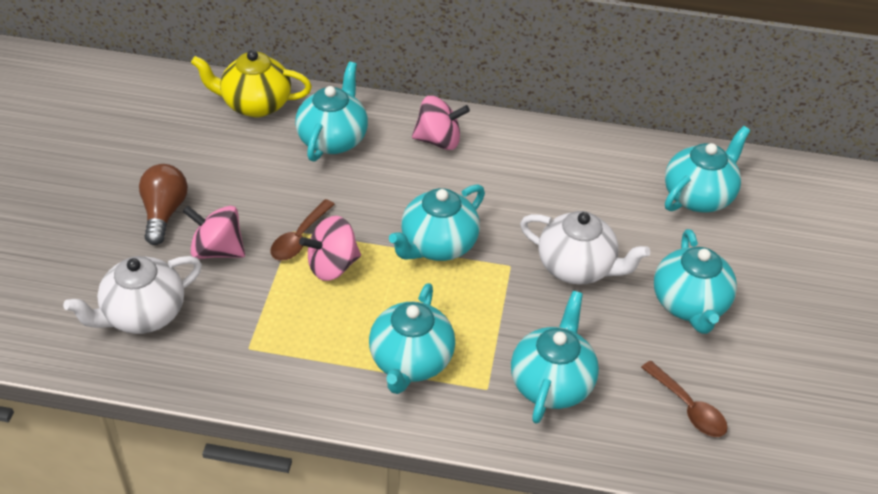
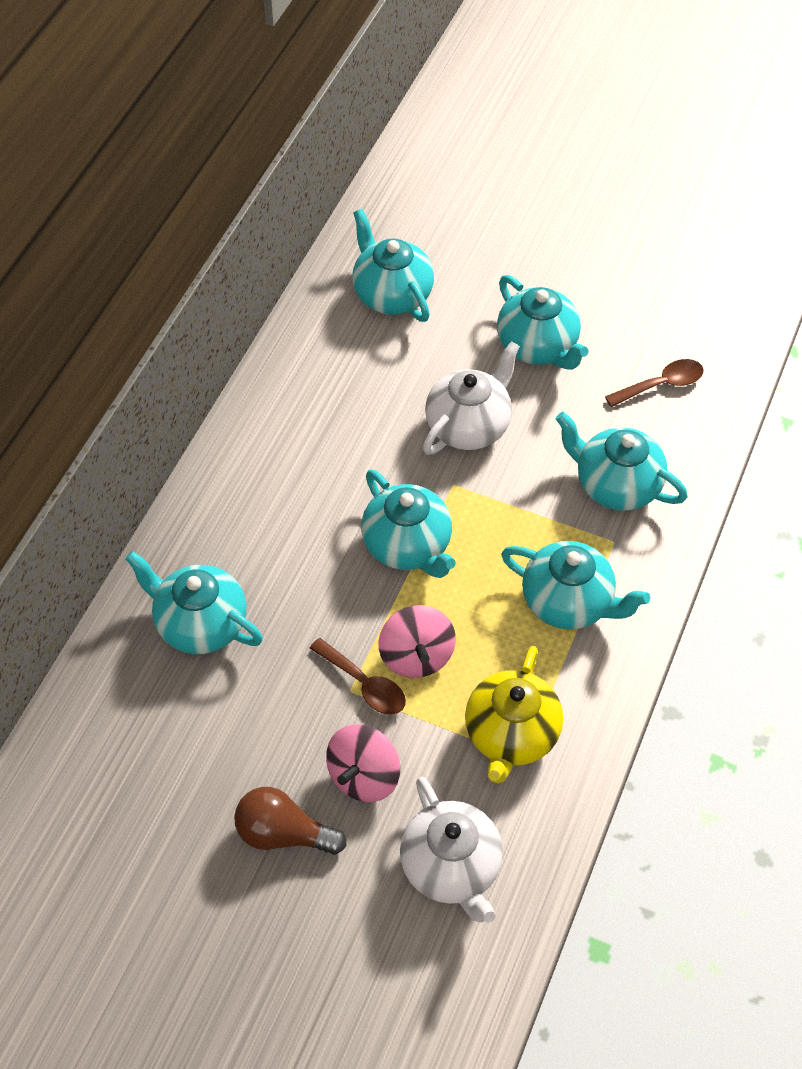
camera: 75 degrees left, 10 degrees up
yellow teapot [191,50,312,117] -> yellow teapot moved to [465,646,563,784]
pink spinning top [412,96,470,150] -> none
turquoise teapot [654,229,737,334] -> turquoise teapot turned 45 degrees clockwise [497,275,588,370]

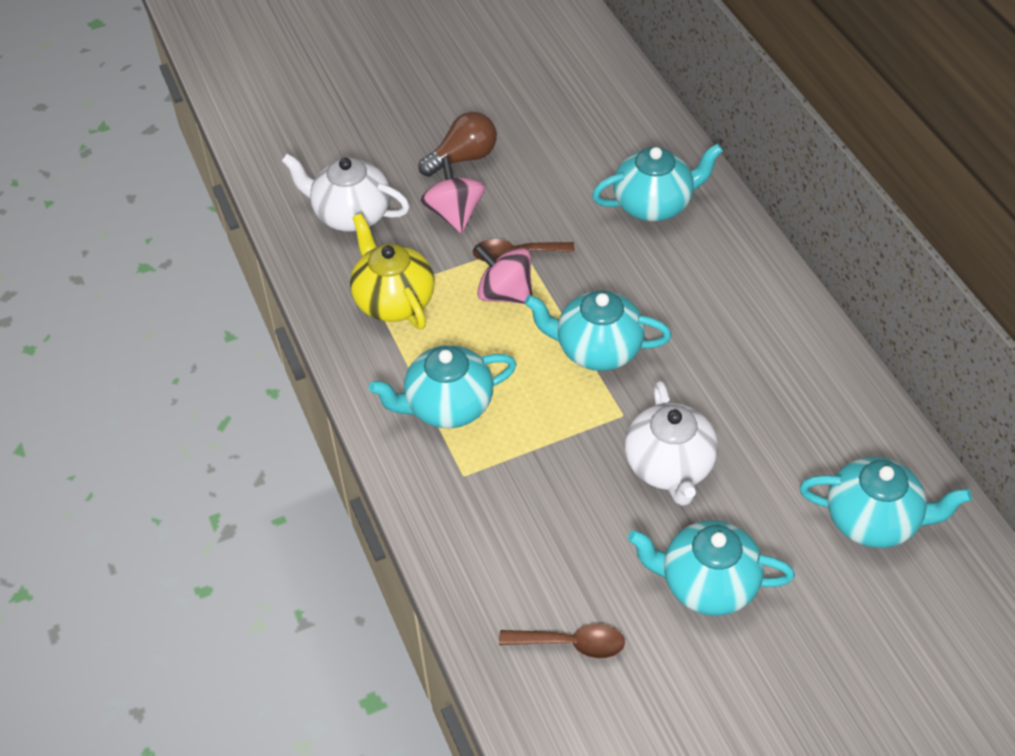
camera: 135 degrees right, 5 degrees down
turquoise teapot [556,412,688,511] -> none
brown spoon [605,359,704,407] -> brown spoon turned 105 degrees counterclockwise [499,624,625,658]

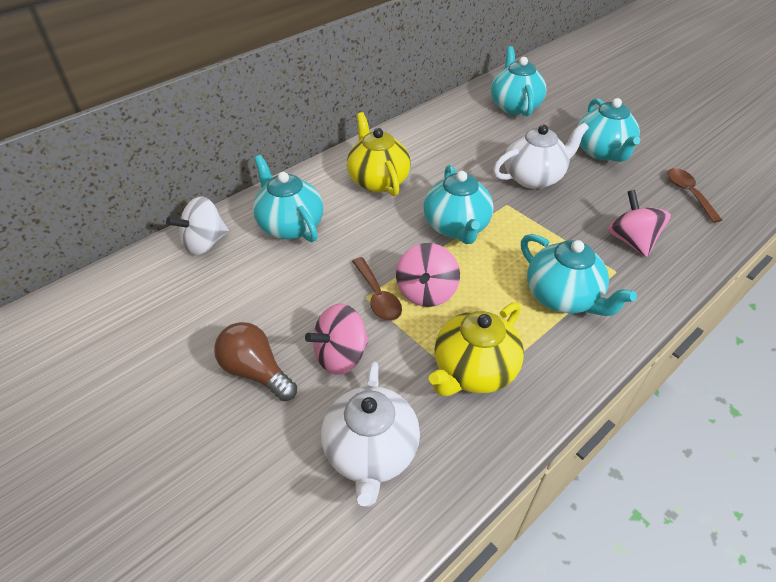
camera: 110 degrees left, 5 degrees down
none -> white spinning top [166,196,229,255]
none -> yellow teapot [347,112,411,196]
none -> pink spinning top [608,190,671,257]

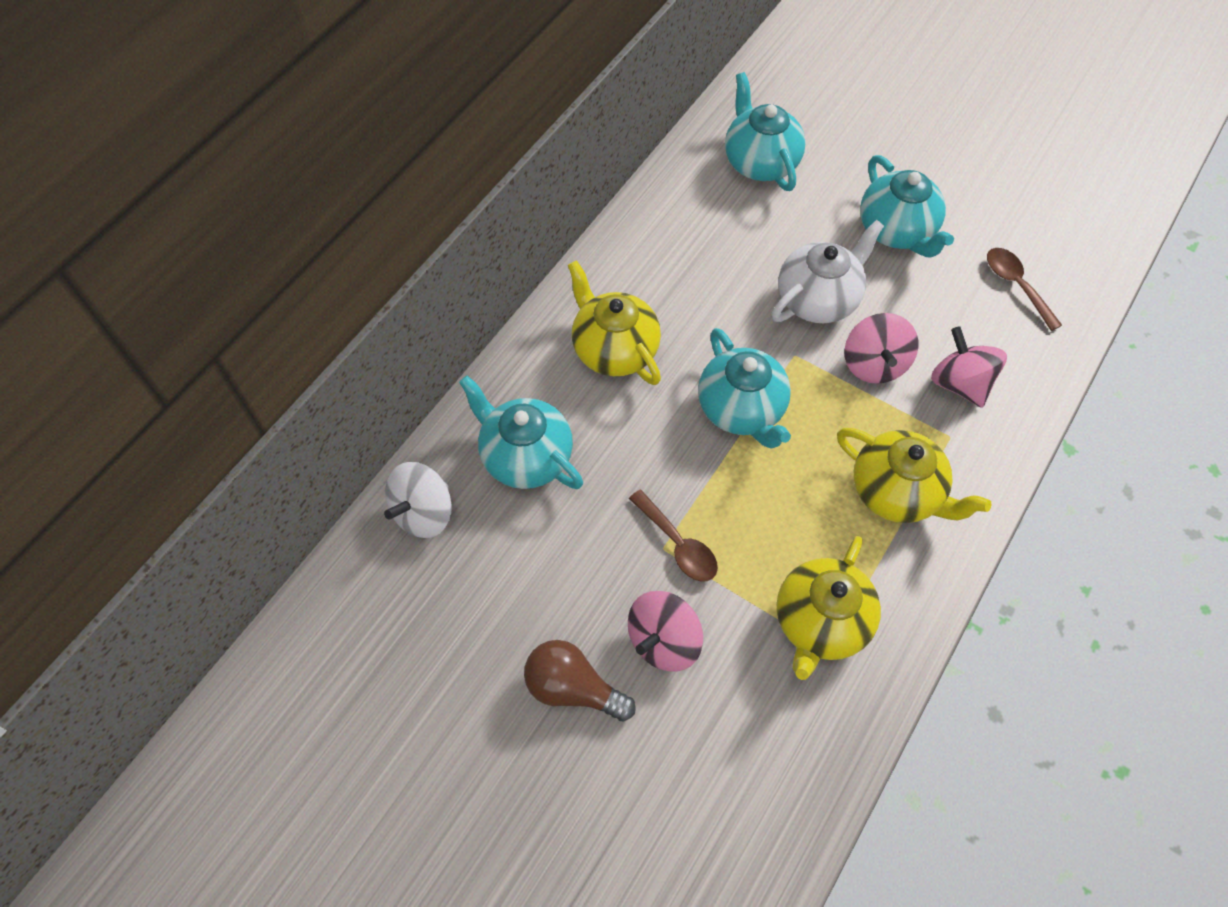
camera: 15 degrees left, 15 degrees up
white teapot [321,361,420,507] -> none
pink spinning top [396,243,460,307] -> pink spinning top moved to [844,313,918,384]
turquoise teapot [521,234,637,316] -> yellow teapot [837,428,992,523]

